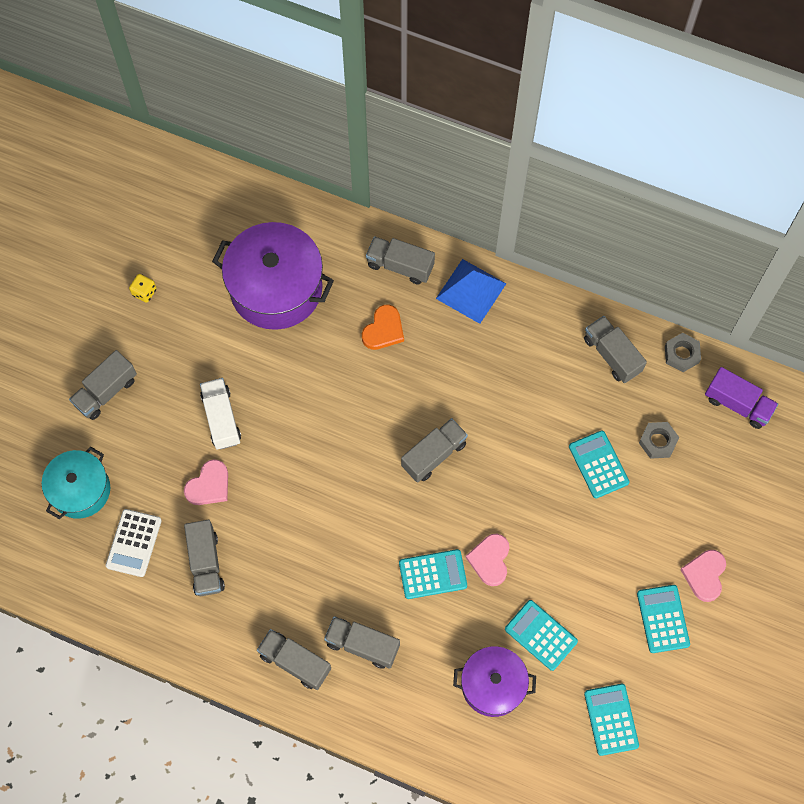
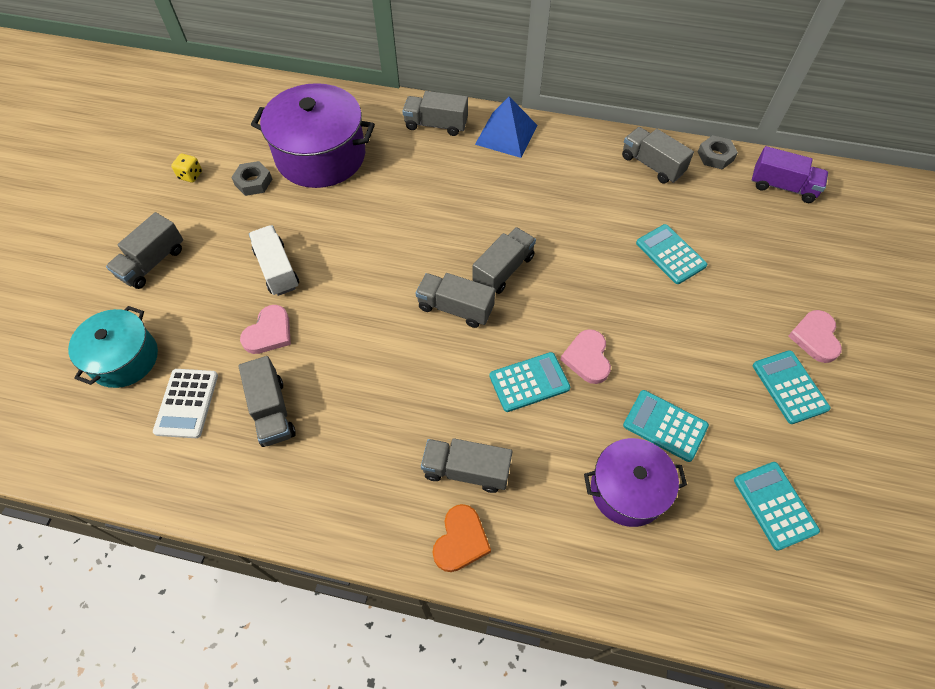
camera: 10 degrees left, 10 degrees down
grey truck [257,629,331,690] -> grey truck moved to [415,273,495,328]
orange heart [362,305,404,350] -> orange heart moved to [432,504,491,572]
grey nut [639,422,679,459] -> grey nut moved to [231,161,272,196]

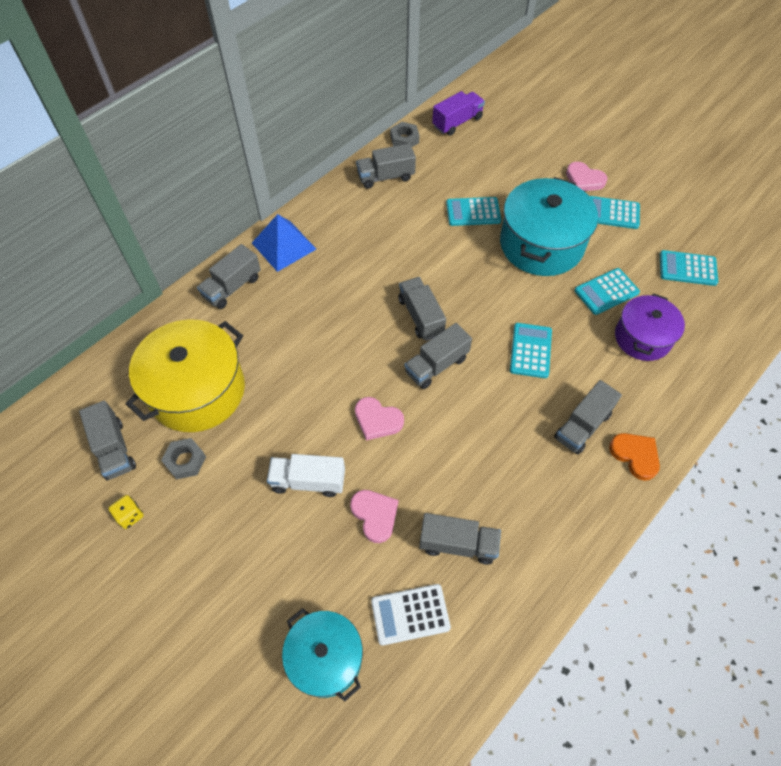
camera: 60 degrees left, 0 degrees up
grey truck [106,212,183,289] -> grey truck moved to [79,400,136,480]
white calculator [153,369,218,438] -> white calculator turned 135 degrees clockwise [371,584,451,646]
purple pot [251,83,375,188] -> yellow pot [126,319,245,432]
pink heart [560,329,611,384] -> pink heart moved to [355,397,404,441]
none -> turquoise pot [500,177,598,276]

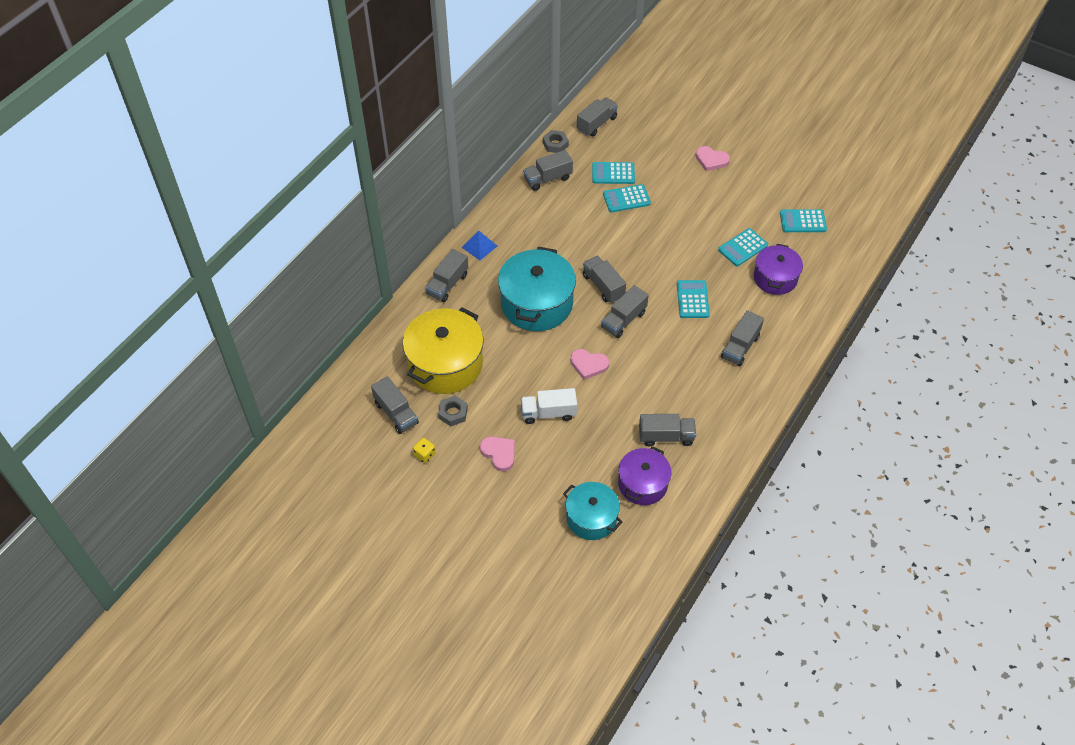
camera: 10 degrees left, 5 degrees down
blue pyramid [252,214,316,272] -> blue pyramid [461,230,497,260], size x0.67
pink heart [350,490,398,543] -> pink heart moved to [480,436,515,472]
white calculator [371,584,451,646] -> purple pot [618,446,672,505]
purple truck [432,91,485,136] -> grey truck [577,97,618,136]
turquoise pot [500,177,598,276] -> turquoise pot moved to [498,247,576,331]
turquoise calculator [590,196,640,229] -> turquoise calculator moved to [592,162,635,184]
orange heart [609,433,660,481] -> none

